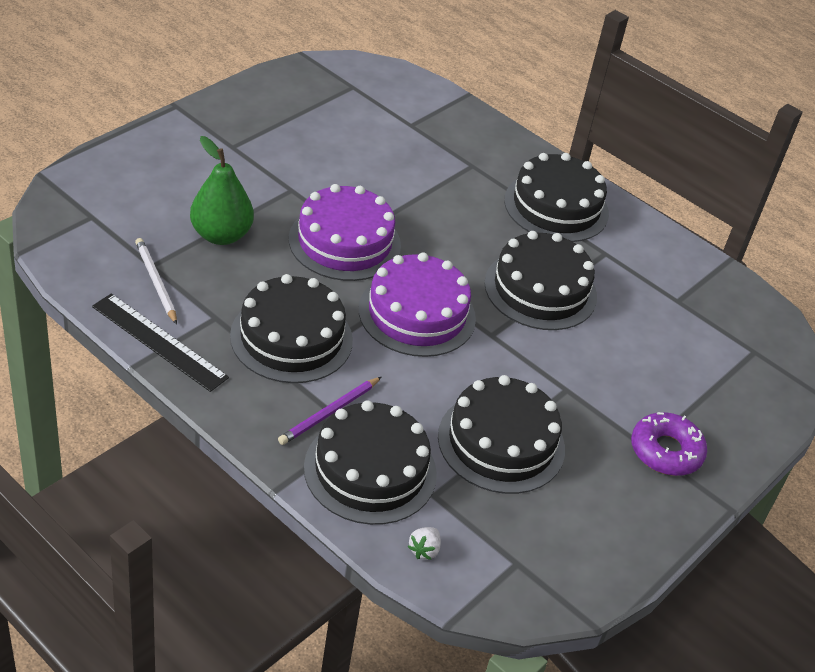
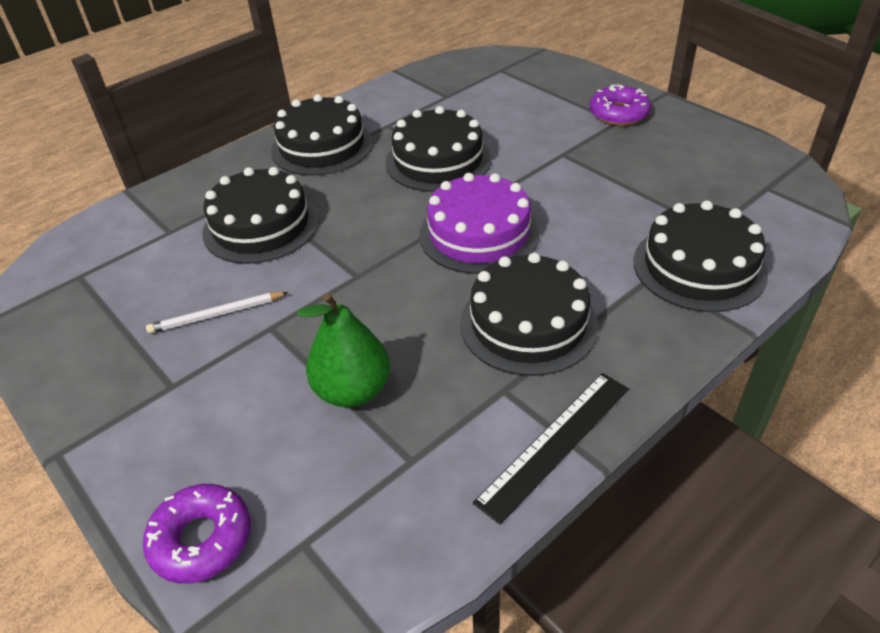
camera: 75 degrees left, 0 degrees up
white pencil [135,238,177,325] -> white pencil moved to [146,292,288,334]
purple pencil [278,377,381,445] -> none
purple cake [289,184,401,281] -> none
white strawberry [408,527,441,560] -> none
black cake [438,375,565,494] -> black cake moved to [202,167,319,264]
none -> purple donut [143,484,251,584]

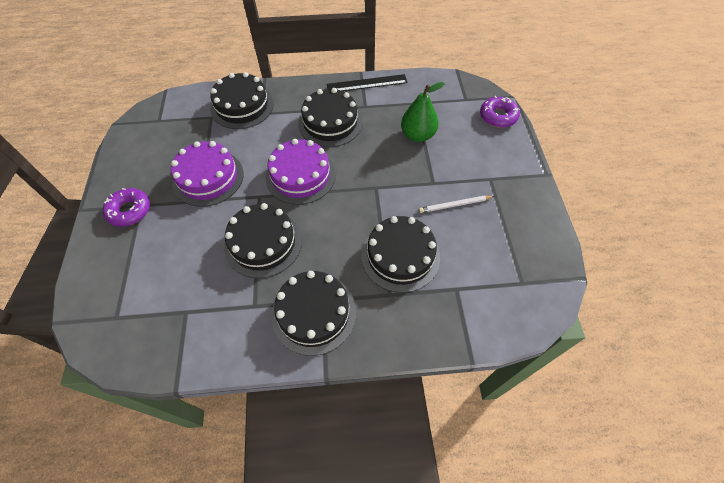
camera: 145 degrees left, 15 degrees up
white pencil [146,292,288,334] -> white pencil turned 150 degrees clockwise [419,196,494,213]
none -> purple cake [171,141,244,207]

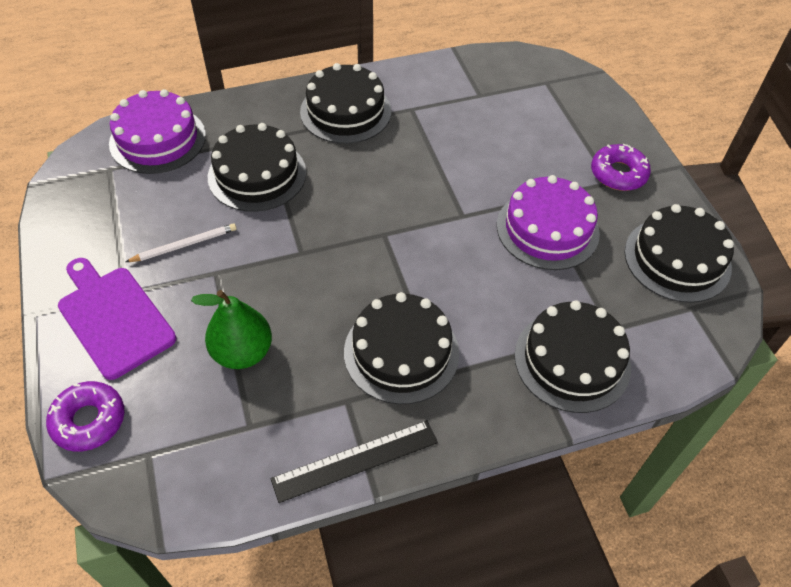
camera: 165 degrees right, 5 degrees down
black cake [224,203,302,278] -> black cake moved to [624,204,734,303]
purple cake [266,139,336,205] -> purple cake moved to [109,89,206,174]
none -> purple cutting board [58,258,176,380]

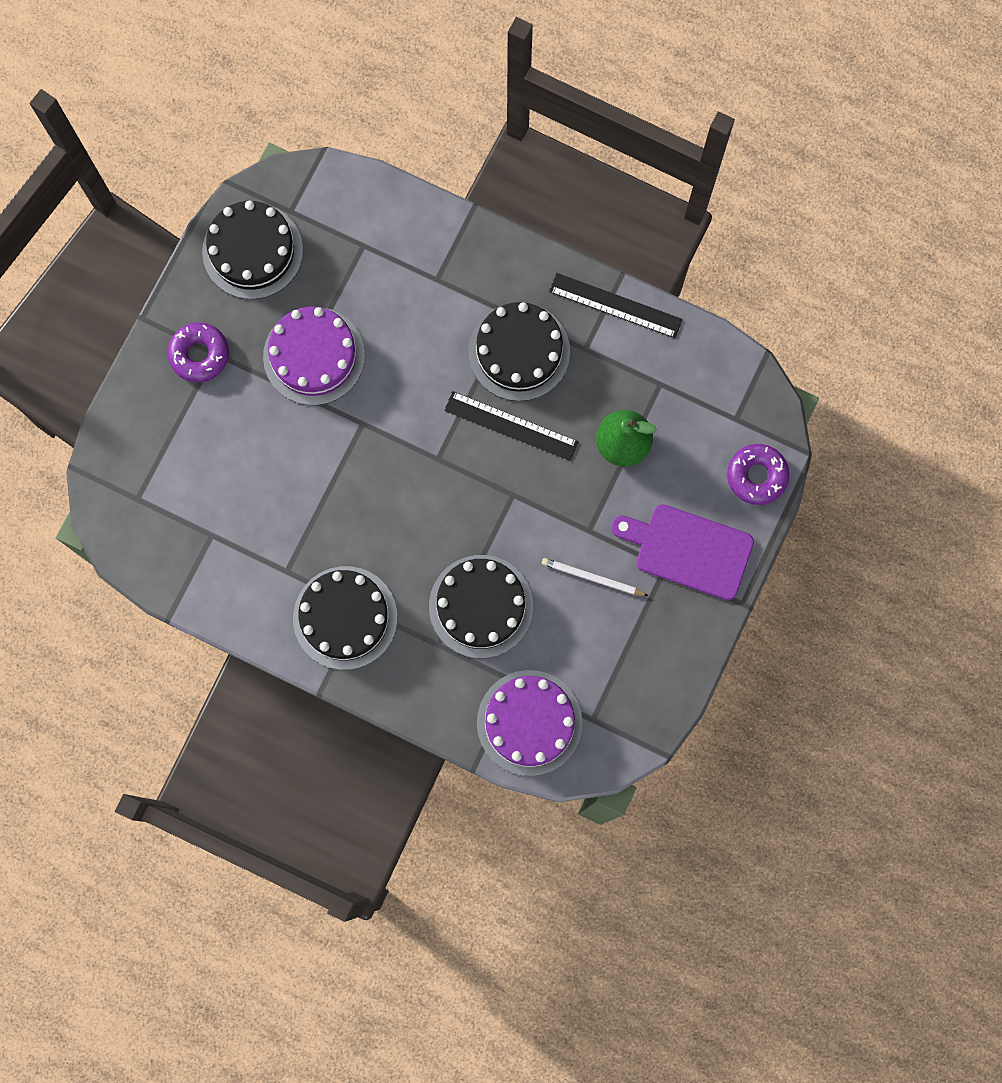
camera: 135 degrees left, 25 degrees up
purple cutting board [58,258,176,380] -> purple cutting board turned 105 degrees clockwise [611,504,754,600]
black cake [514,300,631,413] -> none
none -> black ruler [444,391,579,461]

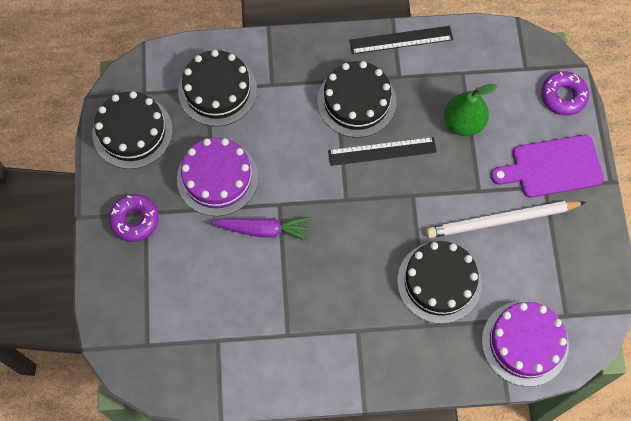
camera: 30 degrees left, 10 degrees down
black cake [293,566,397,670] -> black cake moved to [178,50,257,126]
white pencil [542,558,648,596] -> white pencil [426,201,586,238], size x1.85
none -> purple carrot [211,217,311,241]

